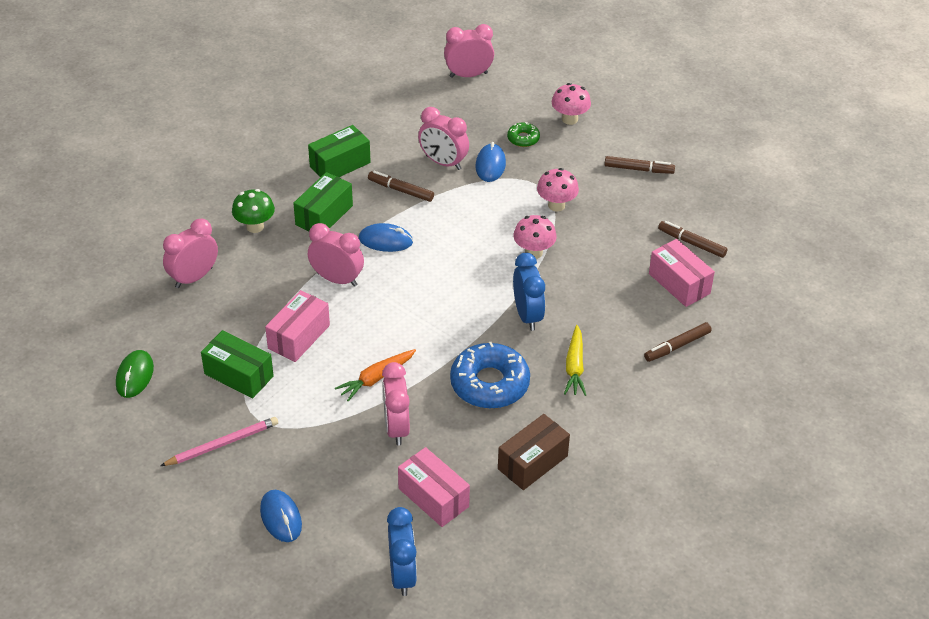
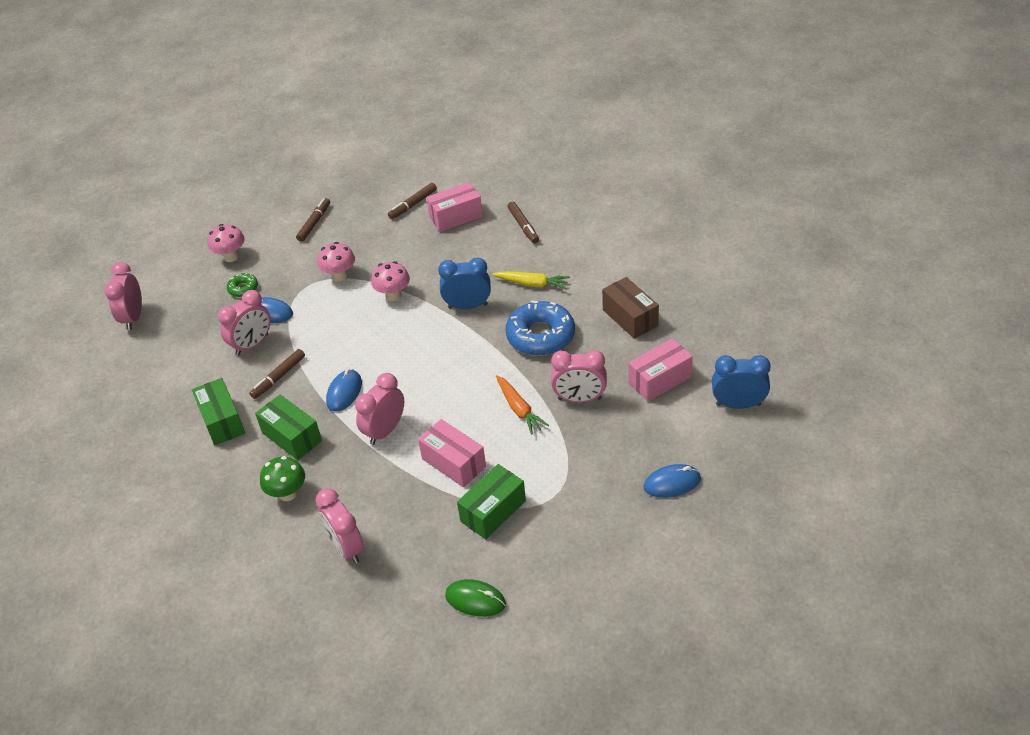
camera: 75 degrees left, 0 degrees up
pink pencil [160,417,278,466] -> none

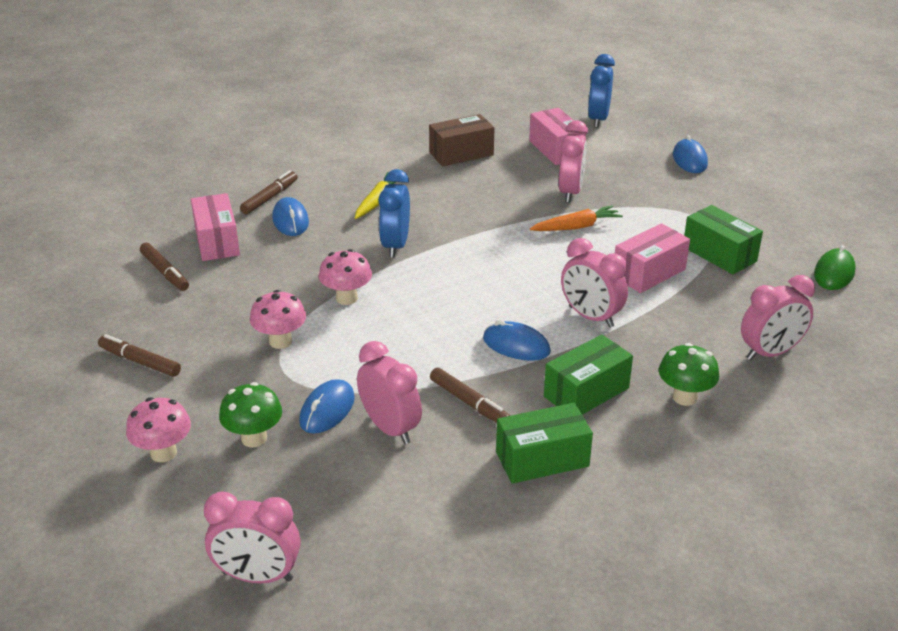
camera: 85 degrees left, 10 degrees down
green donut [227,273,258,297] -> green mushroom [219,382,282,447]
blue donut [506,301,575,356] -> none
brown marker [507,202,539,244] -> brown marker turned 45 degrees counterclockwise [240,170,298,214]
none -> blue mouse [272,197,309,236]

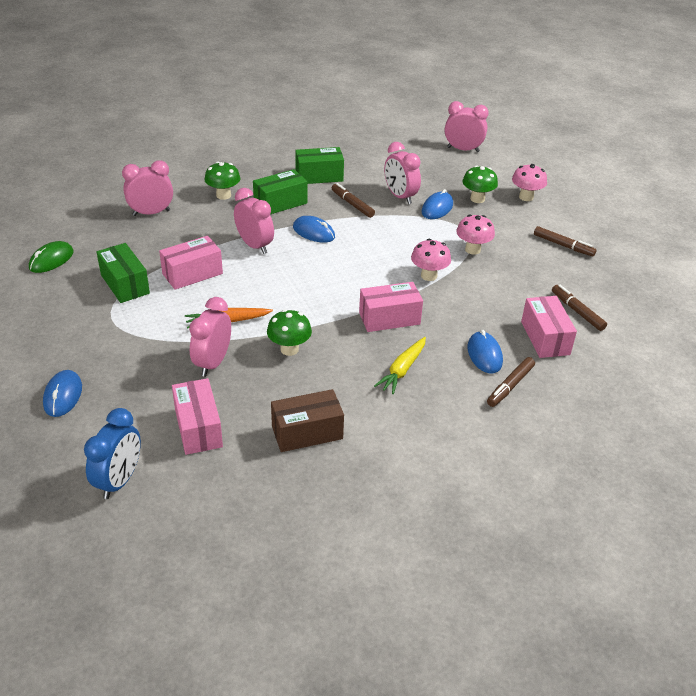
camera: 175 degrees left, 5 degrees up
blue clock [378,169,410,258] -> pink box [359,282,423,332]
none -> green mushroom [267,309,312,356]

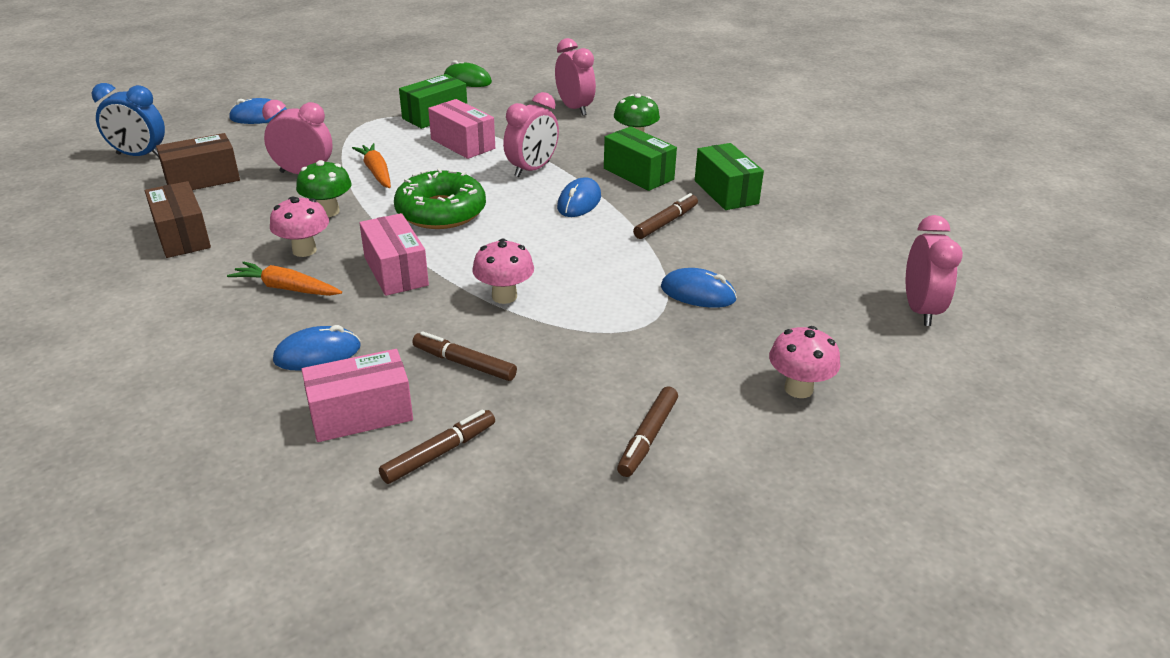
camera: 80 degrees right, 5 degrees down
pink box [172,378,223,455] -> brown box [156,133,240,190]
yellow carrot [374,337,426,394] -> orange carrot [227,261,342,296]
pink clock [384,142,421,204] -> none
pink mushroom [456,214,495,255] -> pink mushroom moved to [270,196,329,257]
green mushroom [462,165,498,203] -> none
brown marker [487,357,535,407] -> brown marker moved to [412,331,517,381]
none -> green donut [394,168,486,229]

